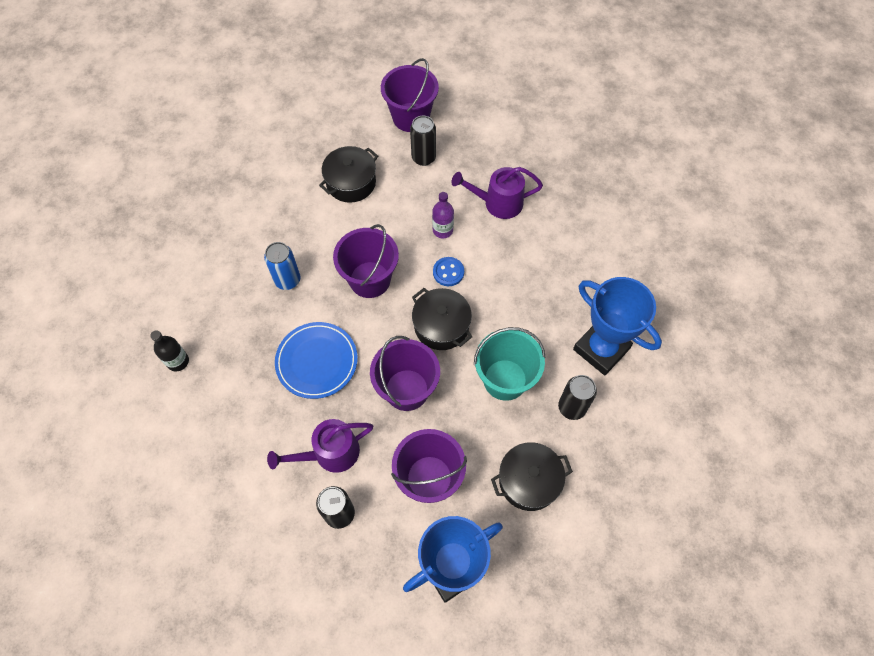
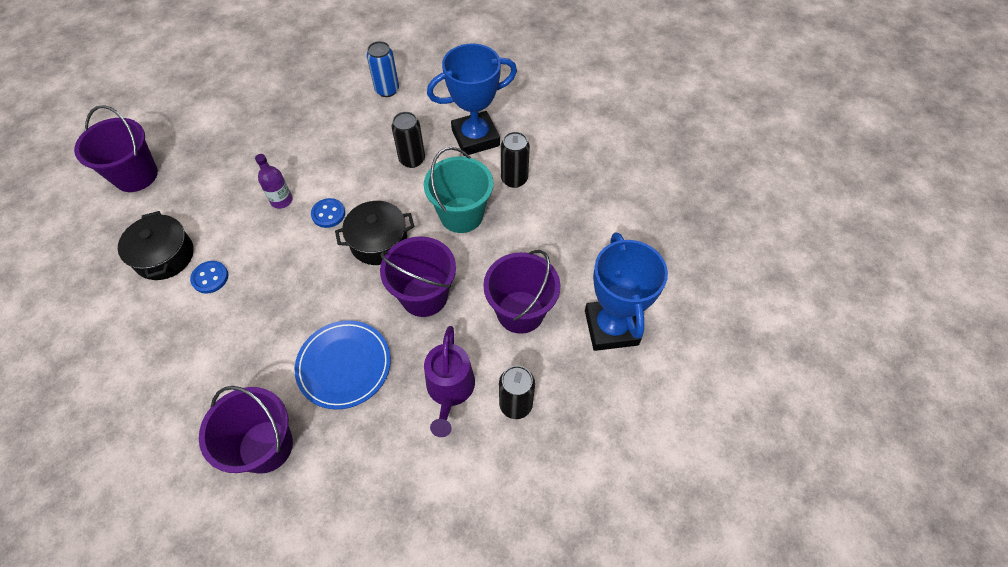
camera: 65 degrees left, 5 degrees down
black bottle [150,330,189,372] -> none
blue can [264,242,300,290] -> blue can moved to [367,41,399,97]
purple bucket [333,224,399,298] -> purple bucket moved to [199,386,293,474]
black can [410,116,436,166] -> black can moved to [392,112,425,168]
purple watering can [452,167,543,219] -> none
black pot [491,442,573,511] -> none
none -> blue button [190,261,229,294]

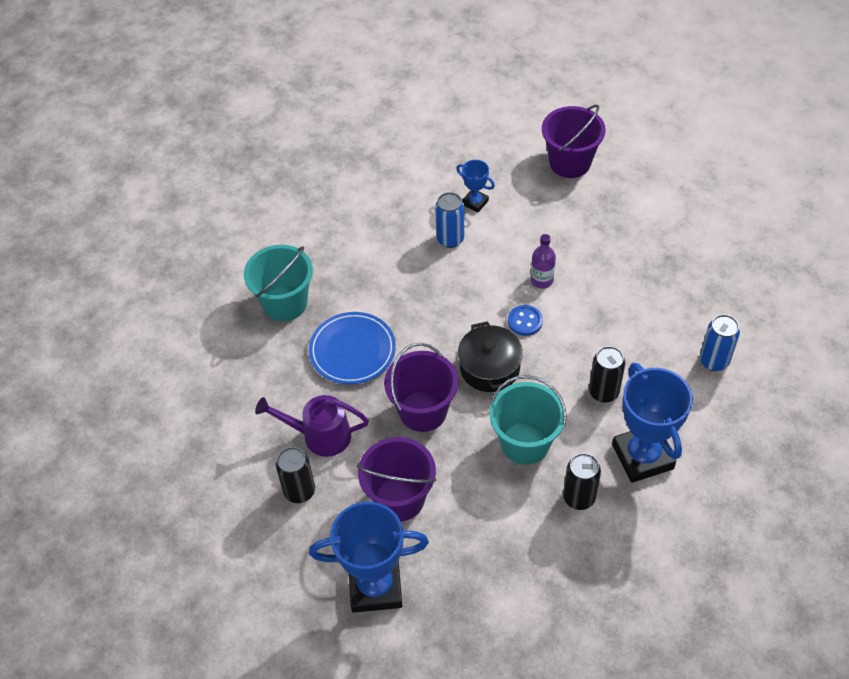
camera: 95 degrees right, 5 degrees down
black pot [118,211,193,280] -> blue trophy [456,160,495,212]
blue button [190,261,229,294] -> blue can [435,192,464,248]
purple bucket [199,386,293,474] -> turquoise bucket [244,245,313,321]

